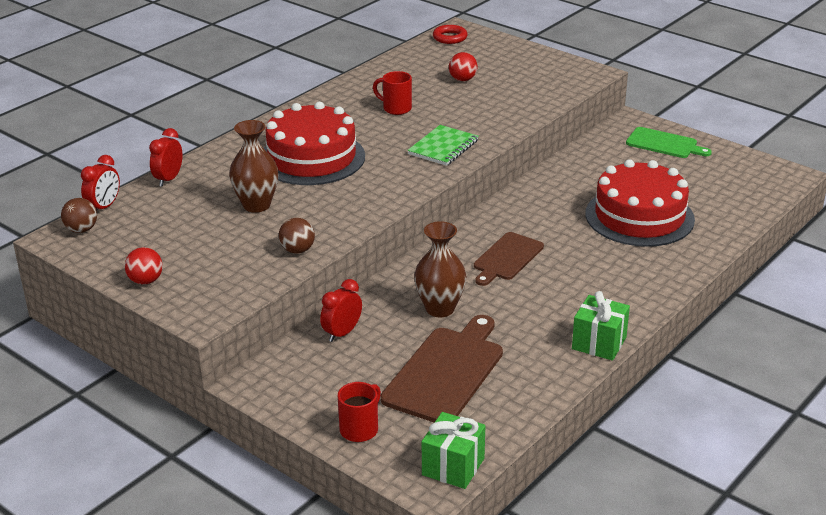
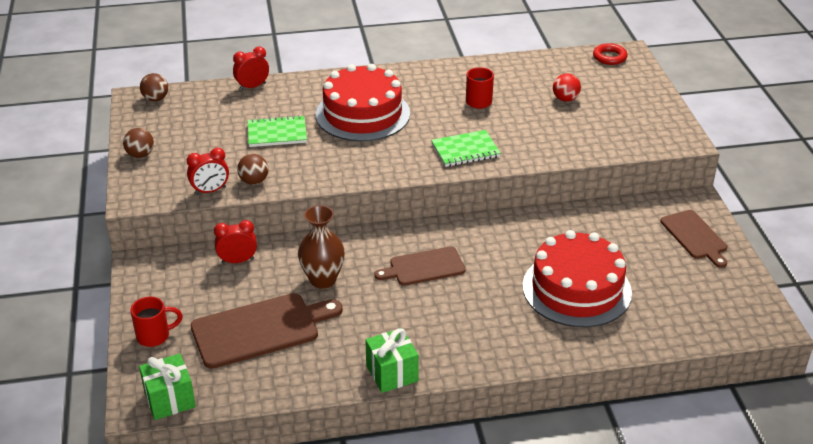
camera: 40 degrees right, 5 degrees up
red clock [81,155,120,211] -> red clock moved to [187,148,229,195]
red ball [125,247,163,284] -> brown ball [123,128,154,158]
brown vase [229,120,279,213] -> green notebook [247,115,307,147]
green cutting board [626,127,712,158] -> brown cutting board [660,210,727,268]

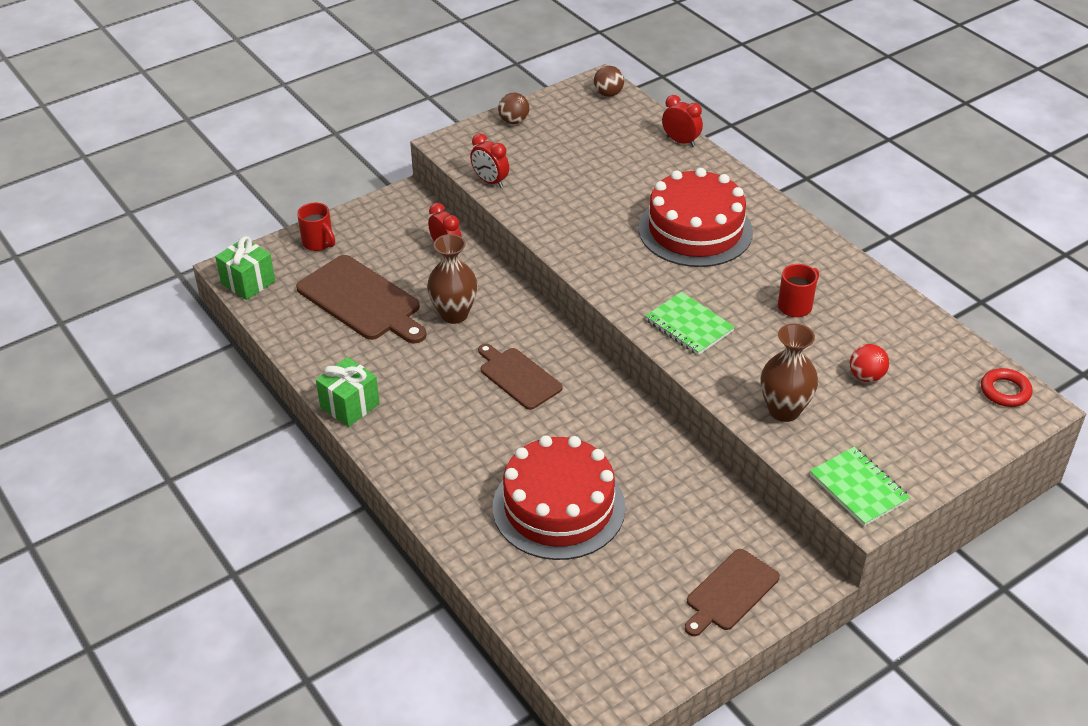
camera: 65 degrees right, 5 degrees up
brown ball [237,154,268,185] -> none
green notebook [247,115,307,147] -> green notebook moved to [810,447,910,526]
none -> brown vase [761,324,818,422]

